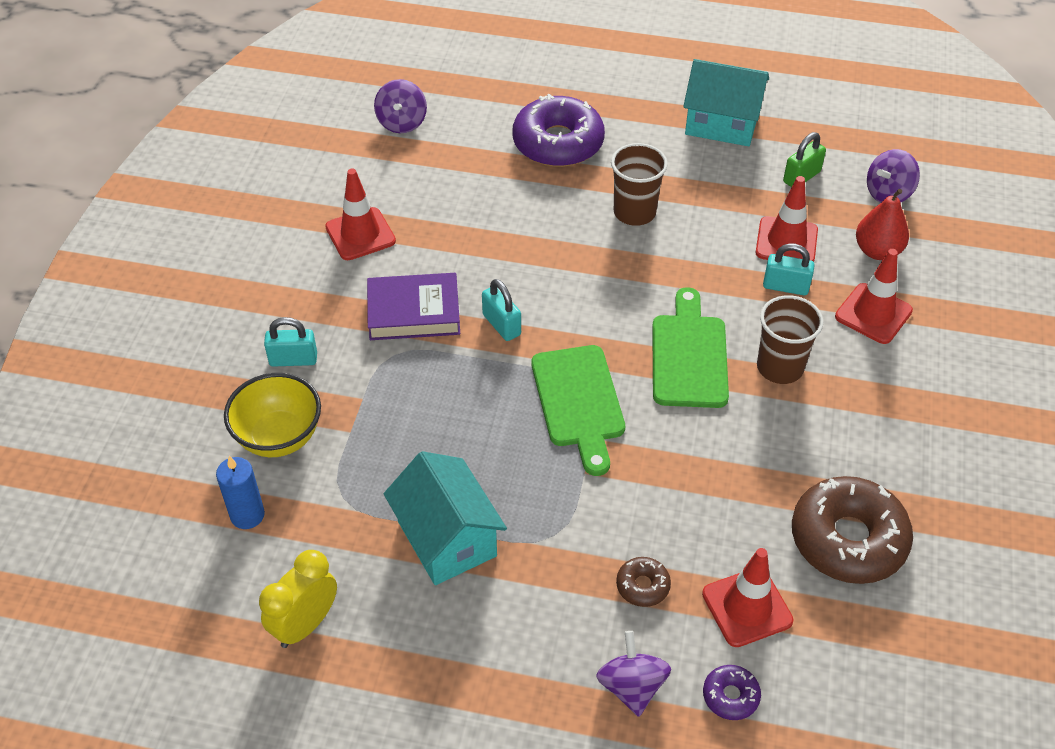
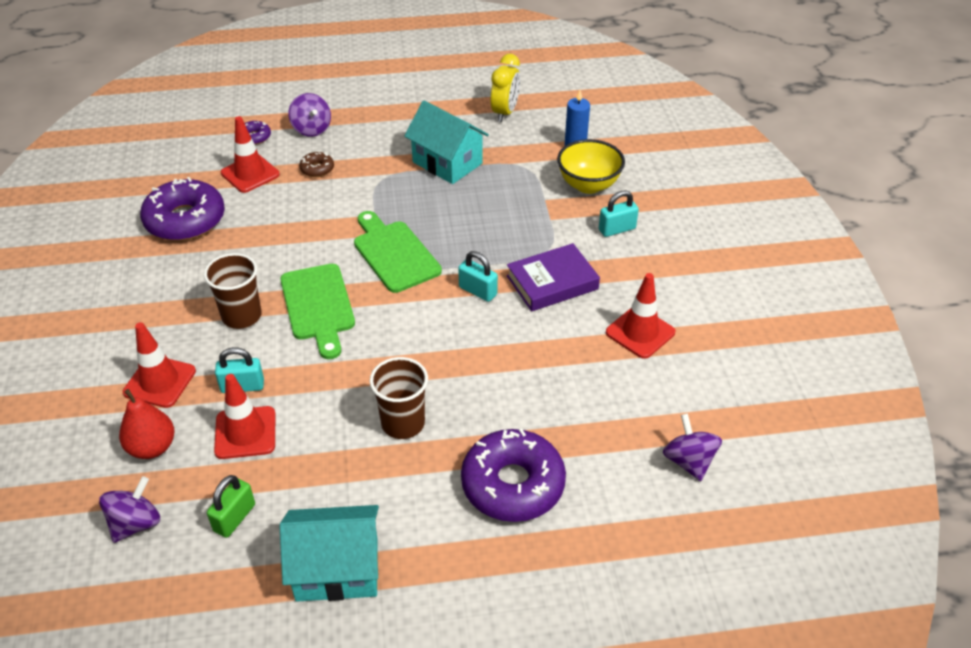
camera: 160 degrees right, 5 degrees down
brown donut [792,476,913,584] -> purple donut [140,177,225,241]

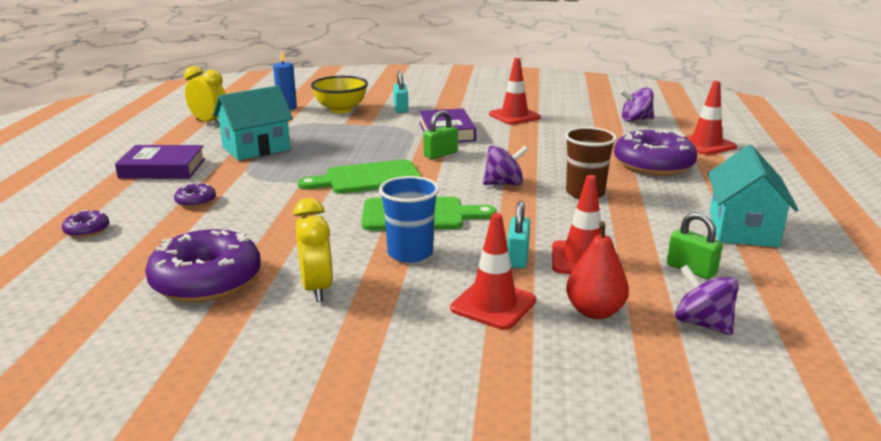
camera: 75 degrees left, 20 degrees down
brown cup [204,253,261,329] -> blue cup [379,176,439,263]
red traffic cone [221,116,280,193] -> red traffic cone moved to [686,81,737,155]
purple spinning top [289,93,331,137] -> purple spinning top moved to [483,146,528,185]
brown donut [299,152,334,177] -> purple donut [174,183,216,208]
turquoise padlock [458,251,498,302] -> green padlock [424,110,458,159]
none -> purple book [115,145,205,179]
none -> yellow clock [293,198,333,302]

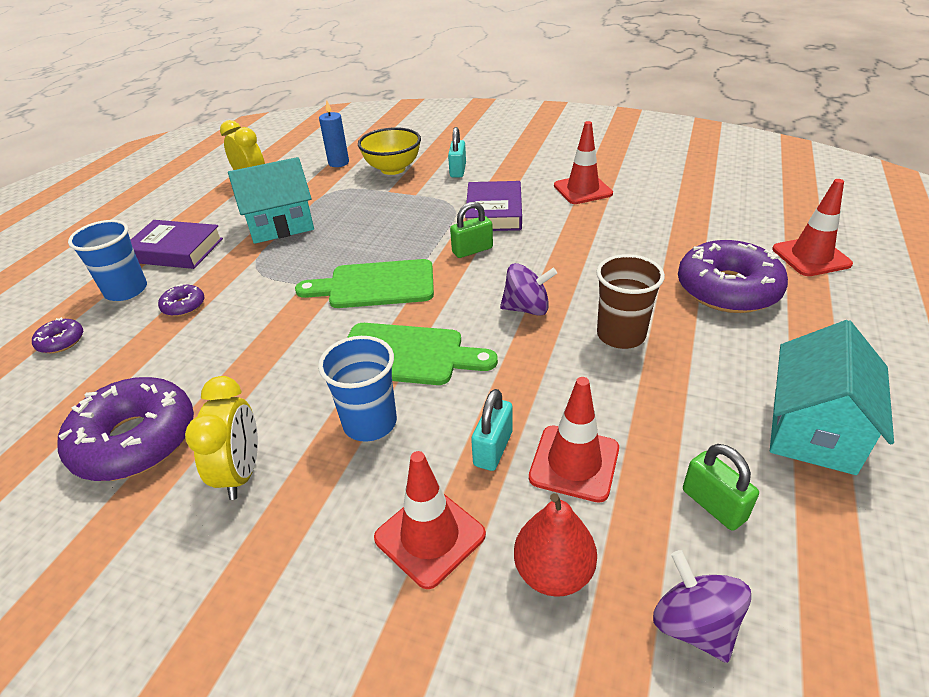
camera: 15 degrees right, 15 degrees up
purple spinning top [620,87,654,121] -> none
none -> blue cup [68,220,147,301]

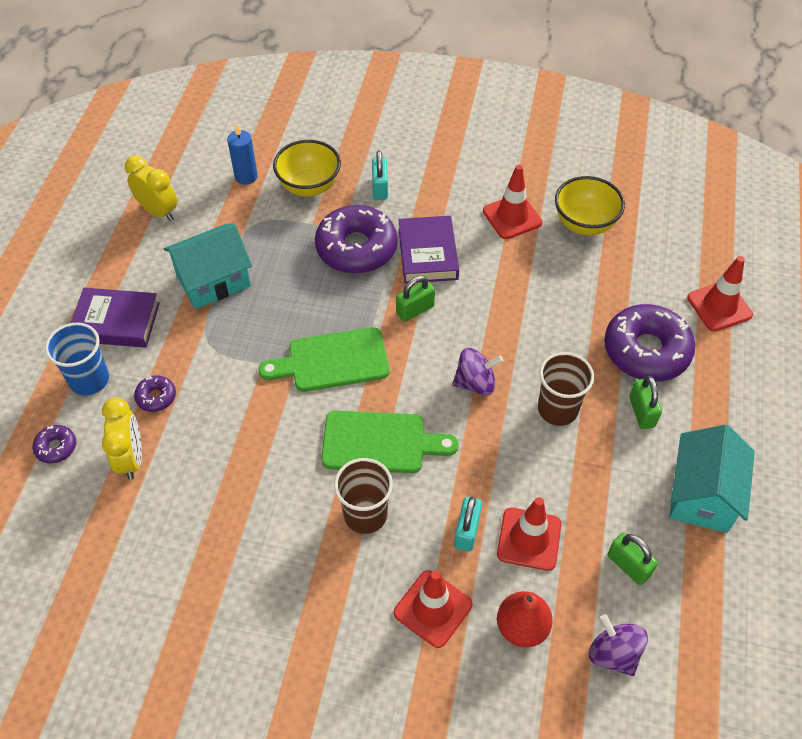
camera: 10 degrees left, 15 degrees up
purple donut [57,377,194,481] -> purple donut moved to [315,205,397,274]
yellow clock [185,376,258,500] -> yellow clock moved to [102,398,142,480]
blue cup [318,336,397,442] -> brown cup [334,458,393,534]
none -> yellow bowl [555,176,625,235]
none -> green padlock [629,376,662,429]

